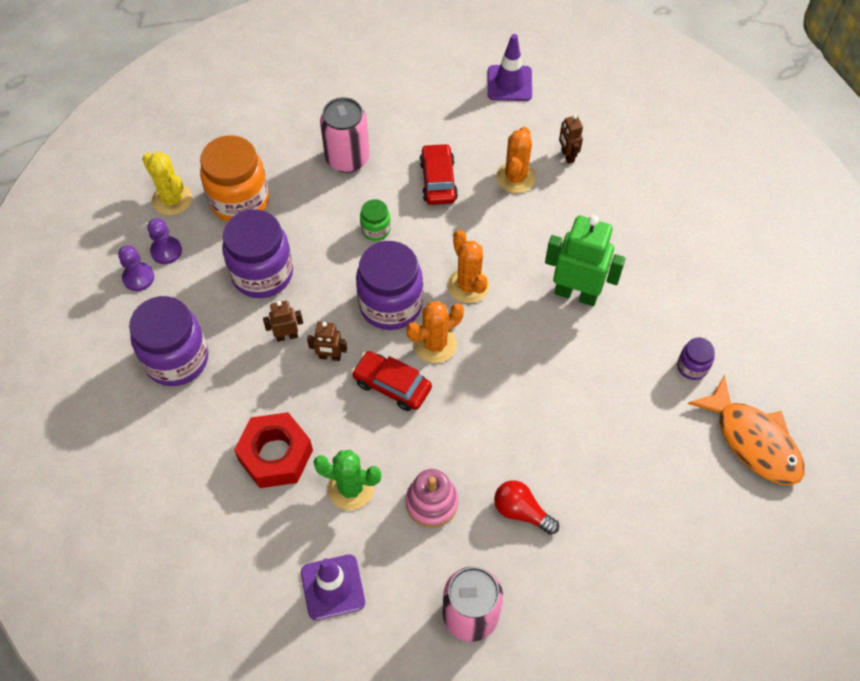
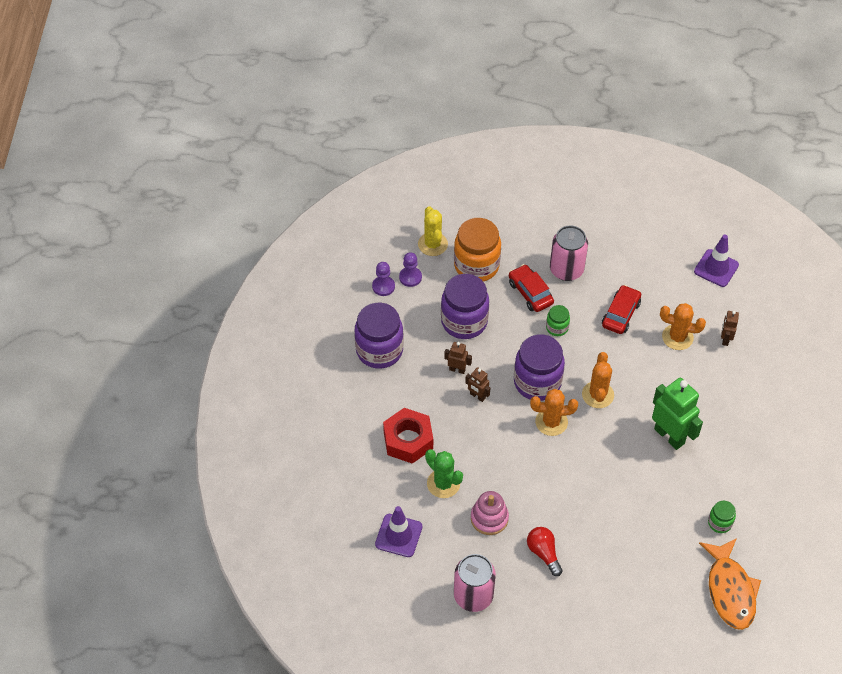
camera: 30 degrees right, 5 degrees down
red car [352,351,432,411] -> red car moved to [509,264,554,312]
orange cactus [496,126,536,193] -> orange cactus turned 60 degrees clockwise [660,303,706,350]
purple jar [677,337,715,380] -> green jar [708,501,736,533]

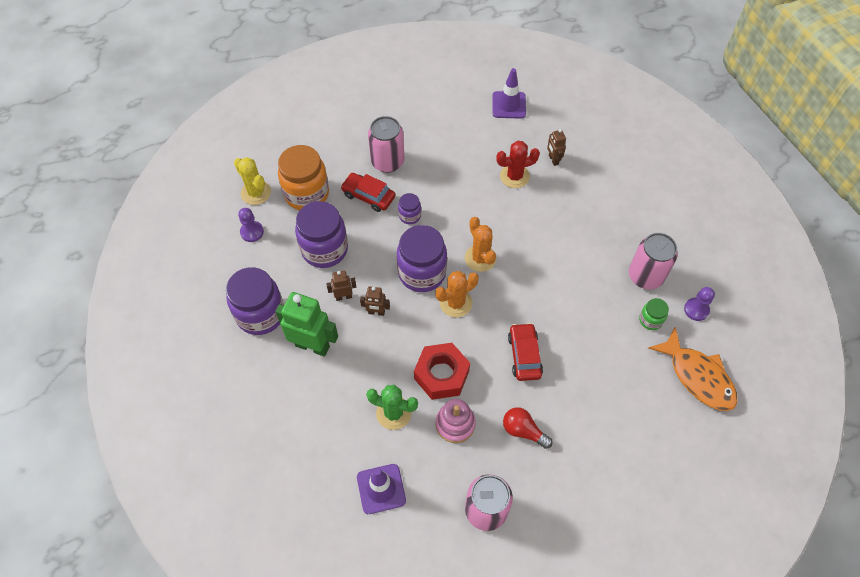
camera: 30 degrees left, 5 degrees up
purple pawn [372,262,395,296] -> purple pawn moved to [684,287,715,321]
red nut [383,408,433,464] -> red nut moved to [414,343,470,400]
green jar [546,305,570,336] -> purple jar [398,193,421,224]
red car [602,285,641,334] -> red car moved to [508,323,543,381]
green robot [652,378,703,450] -> green robot moved to [275,292,338,357]
orange cactus [660,303,706,350] -> red cactus [496,141,540,188]
none -> pink can [629,233,678,289]

